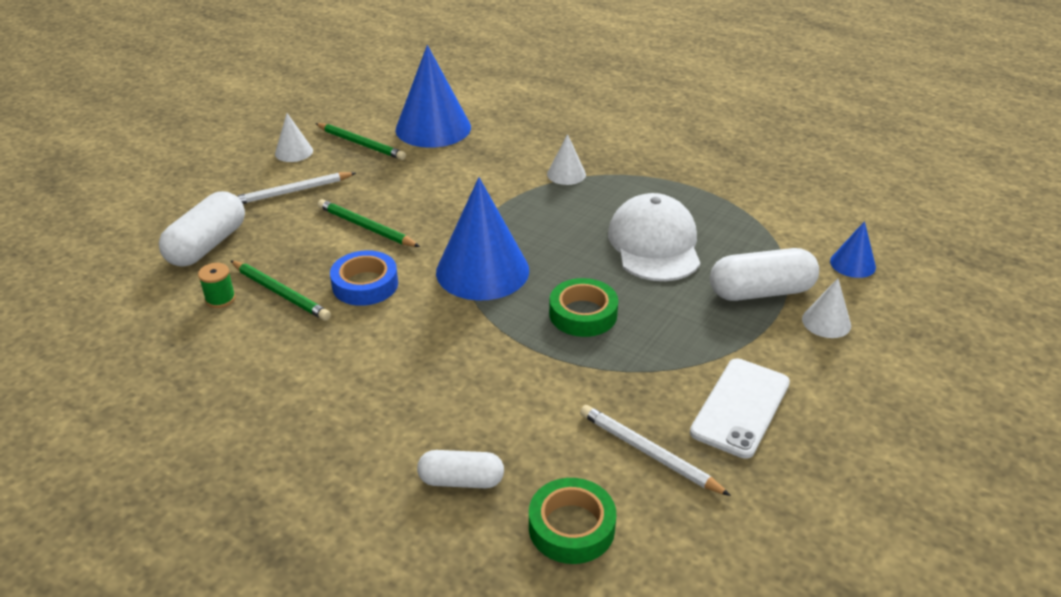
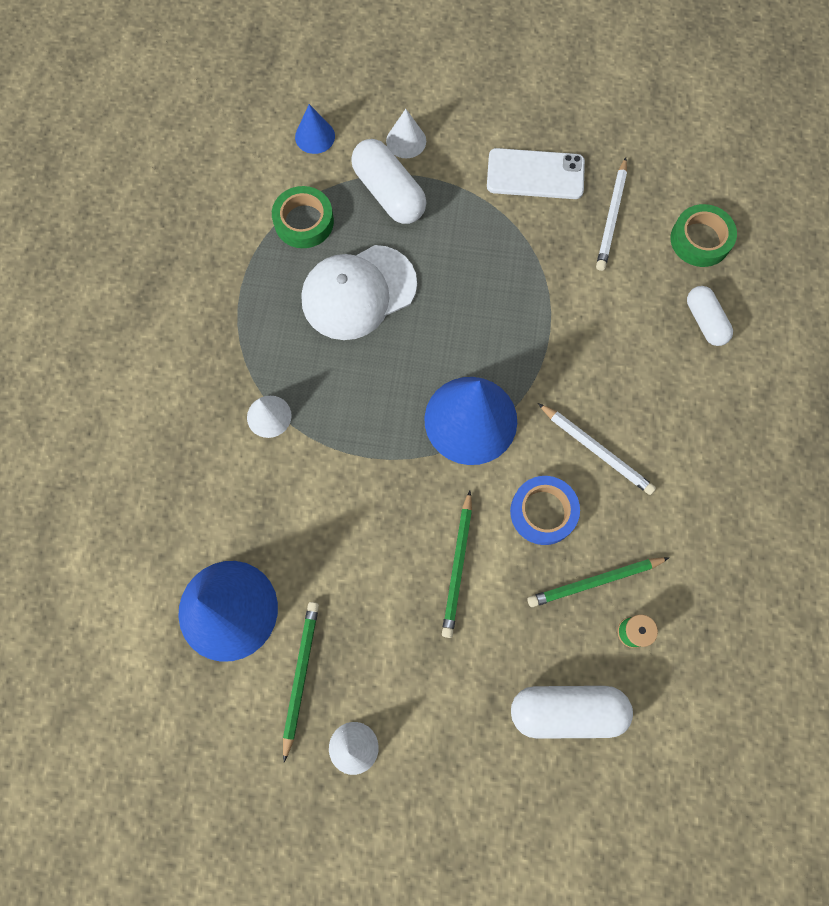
camera: 115 degrees left, 35 degrees up
green pencil [230,260,331,321] -> green pencil turned 120 degrees counterclockwise [528,557,669,607]
white pencil [237,172,356,204] -> white pencil moved to [538,403,656,495]
green tape [549,278,618,337] -> green tape moved to [272,186,334,248]

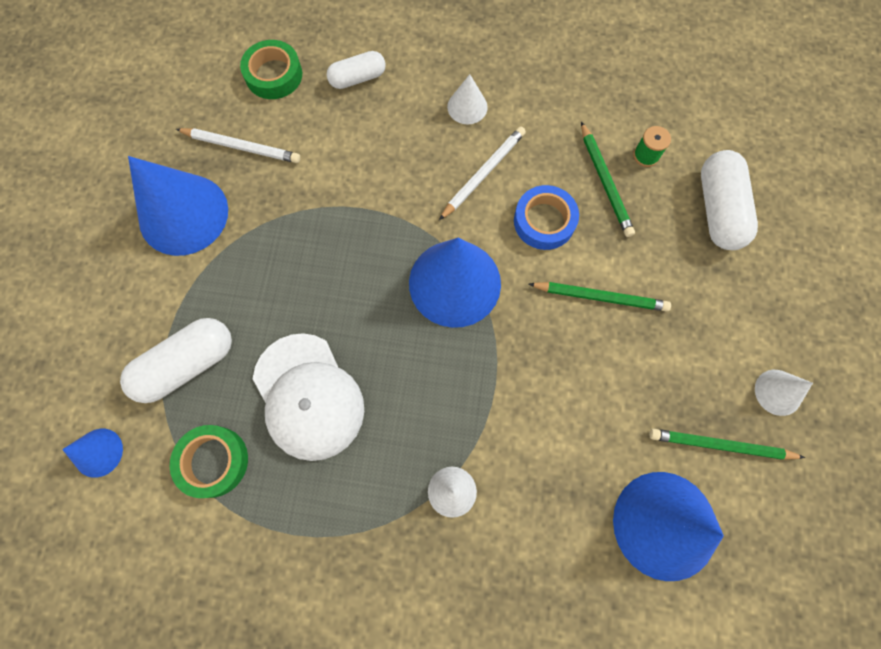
camera: 90 degrees left, 0 degrees up
white cone [386,109,426,158] -> white cone moved to [447,74,488,124]
white phone [487,148,585,199] -> blue cone [128,156,228,256]

